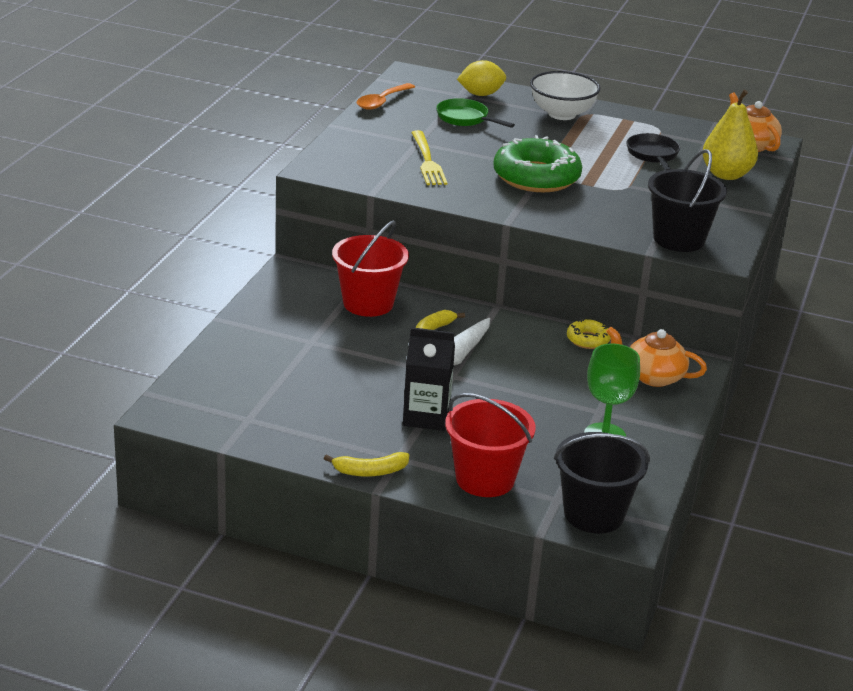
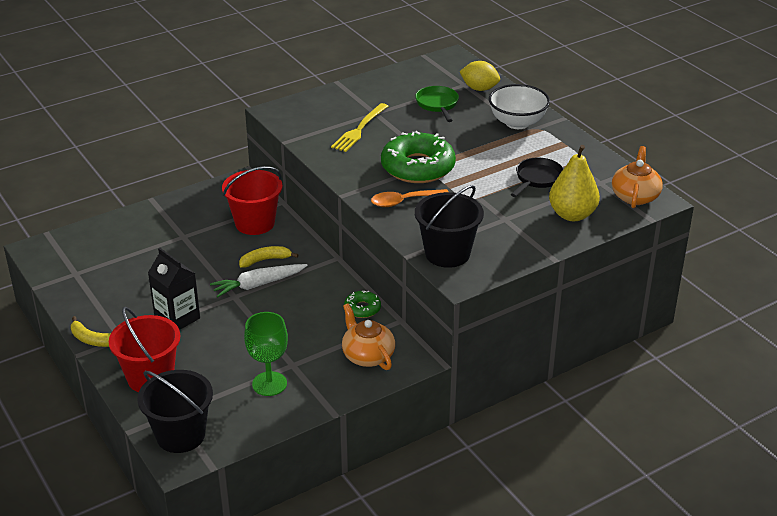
camera: 40 degrees right, 5 degrees up
orange spoon [357,83,415,110] -> orange spoon moved to [371,189,449,207]
yellow donut [567,318,611,349] -> green donut [344,291,381,318]

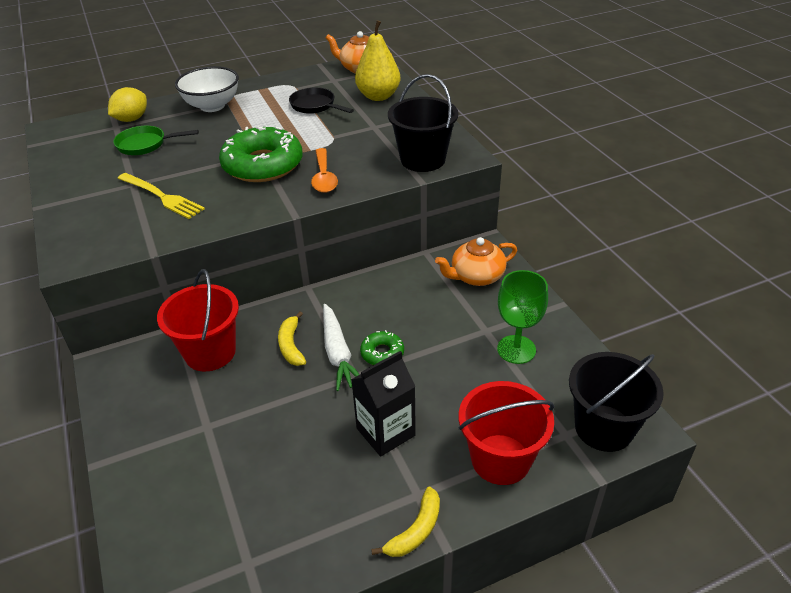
camera: 80 degrees left, 5 degrees up
green donut [344,291,381,318] -> green donut moved to [360,330,404,365]

